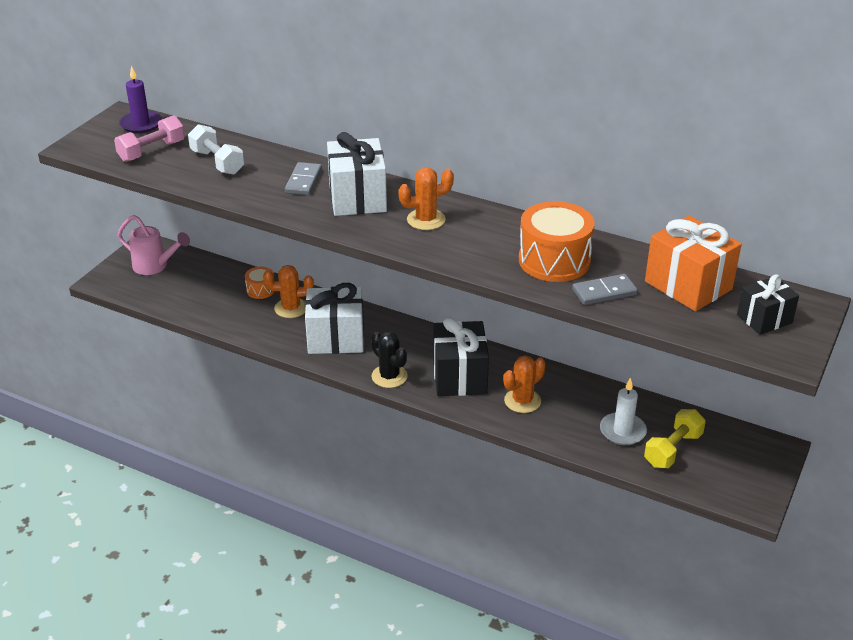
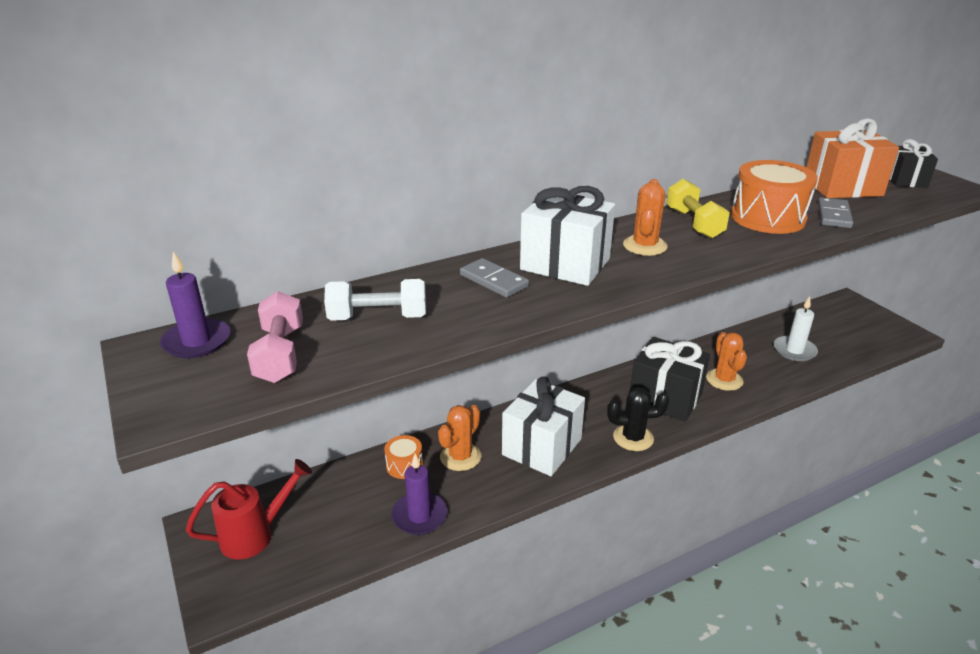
camera: 55 degrees left, 5 degrees down
pink watering can [117,215,190,275] -> red watering can [186,459,312,560]
yellow dumbbell [644,409,706,468] -> yellow dumbbell moved to [666,179,730,238]
none -> purple candle [391,454,447,535]

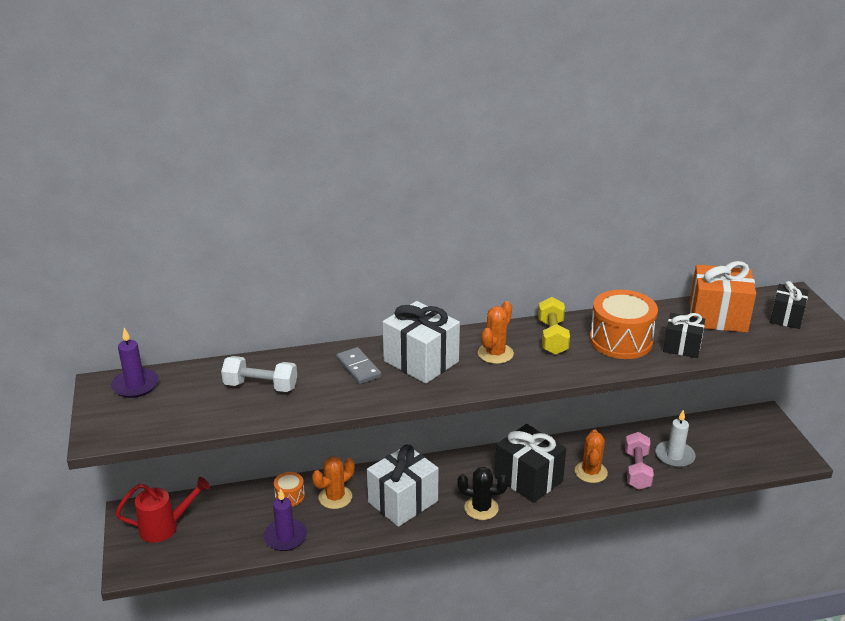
camera: 15 degrees right, 0 degrees up
pink dumbbell [247,291,303,383] -> pink dumbbell moved to [625,432,654,490]
grey domino [818,197,853,228] -> black gift [663,313,705,358]

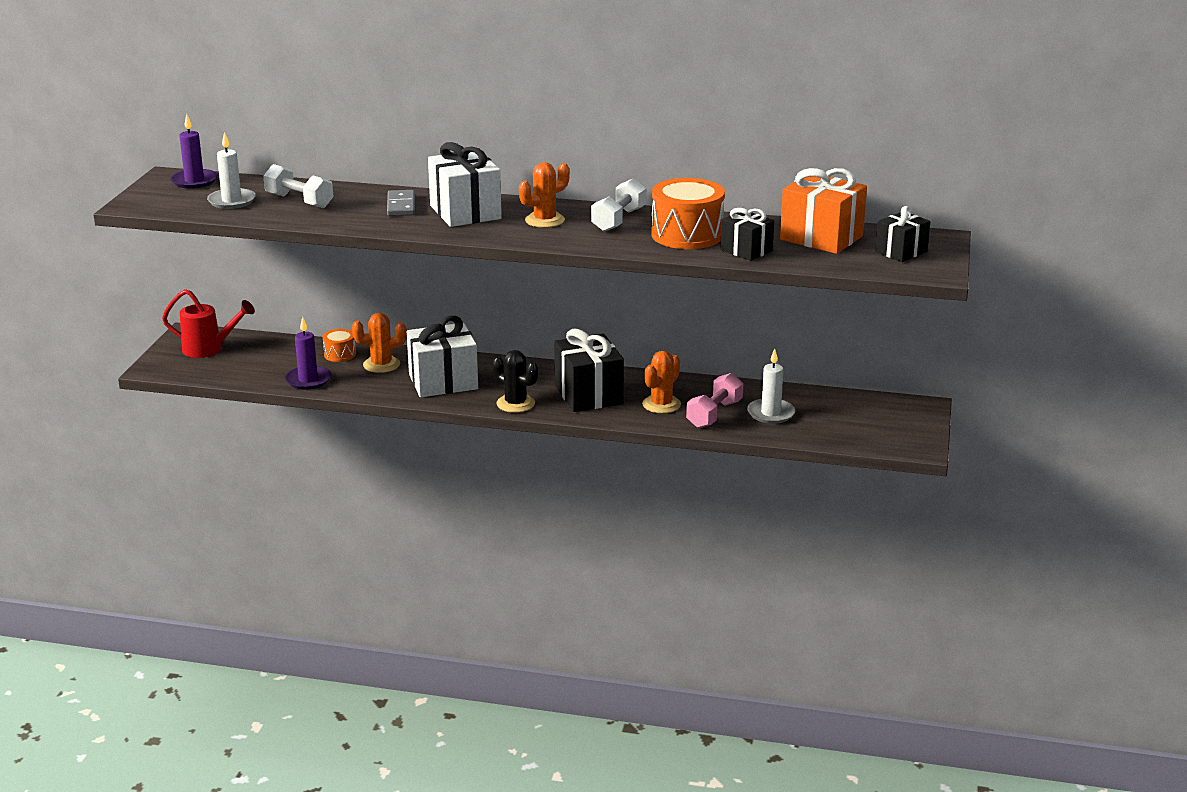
camera: 25 degrees right, 5 degrees down
yellow dumbbell [538,297,570,355] -> white dumbbell [591,178,646,232]
none -> white candle [207,132,256,209]

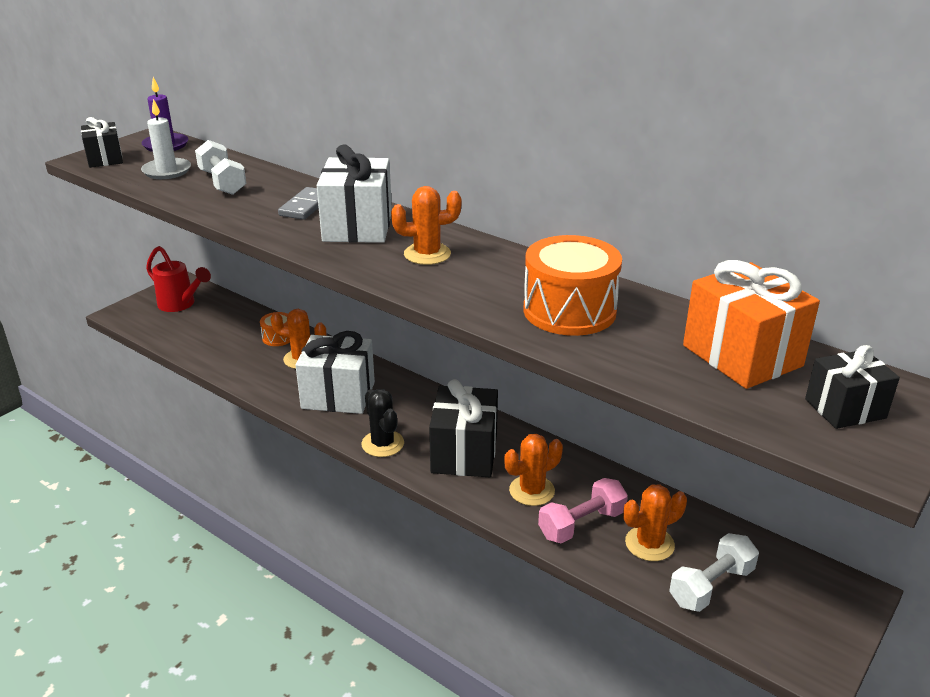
camera: 25 degrees right, 5 degrees up
purple candle [285,317,331,390] -> none
white dumbbell [591,178,646,232] -> white dumbbell moved to [669,533,759,612]
black gift [720,208,774,261] -> black gift moved to [81,117,123,168]
white candle [747,349,795,424] -> orange cactus [623,484,687,561]

